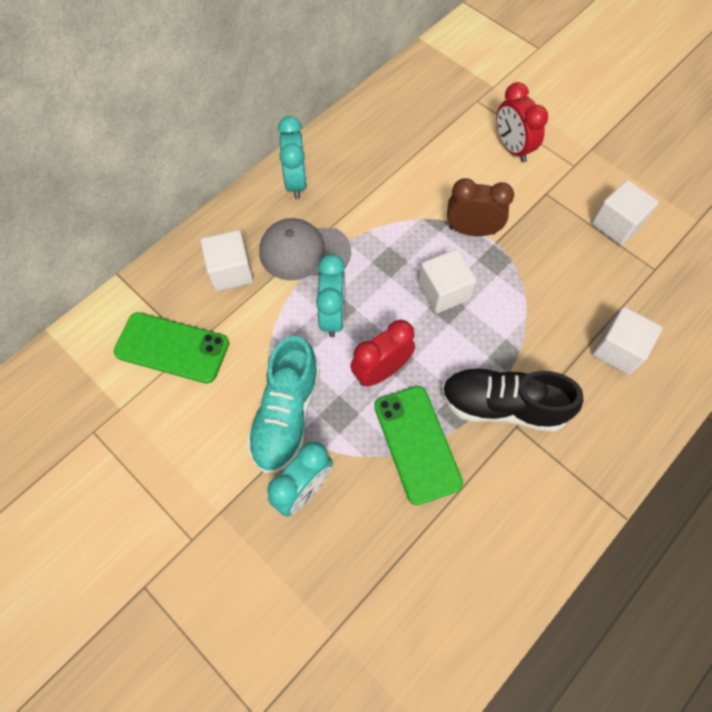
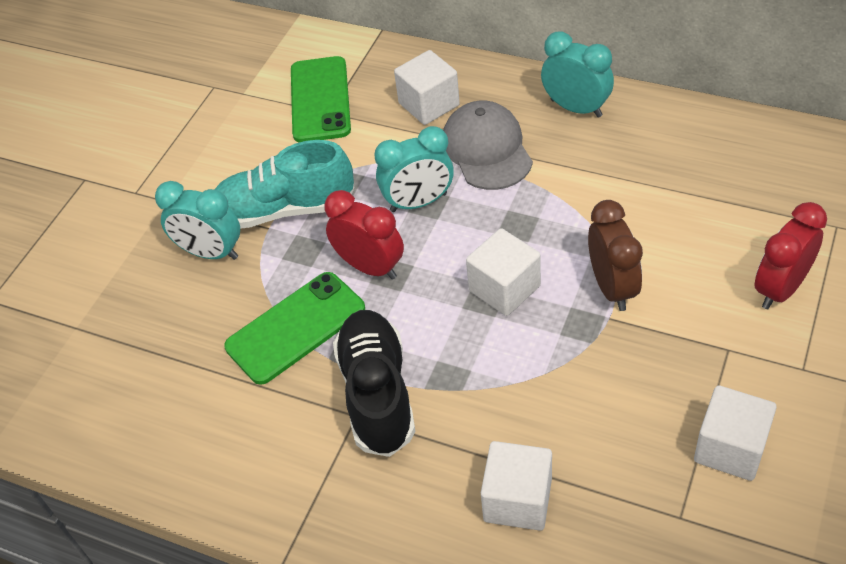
camera: 75 degrees right, 15 degrees down
turquoise clock [278,116,307,199] -> turquoise clock turned 120 degrees counterclockwise [541,31,614,118]

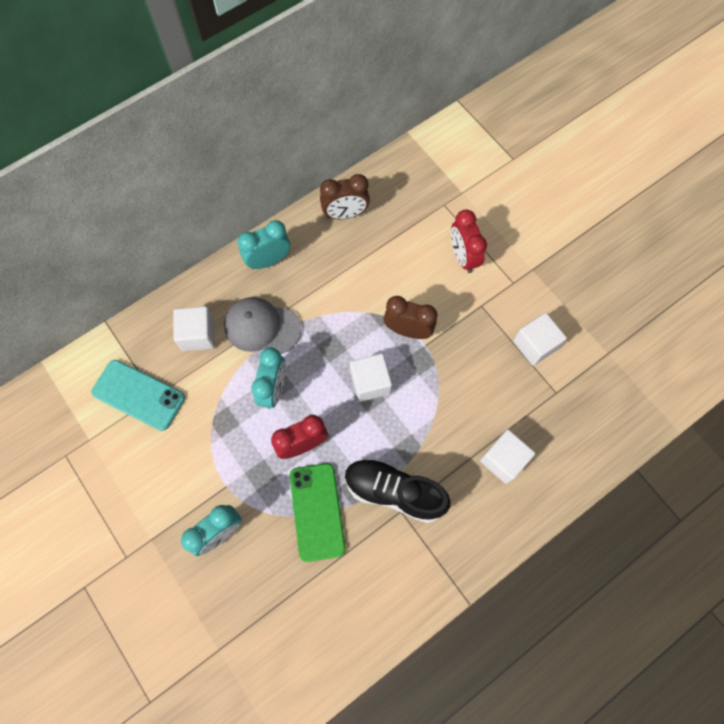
camera: 65 degrees left, 20 degrees up
turquoise shoe [215,140,355,229] -> none
green phone [291,56,351,142] -> turquoise phone [91,360,185,431]
none -> brown clock [320,174,370,219]

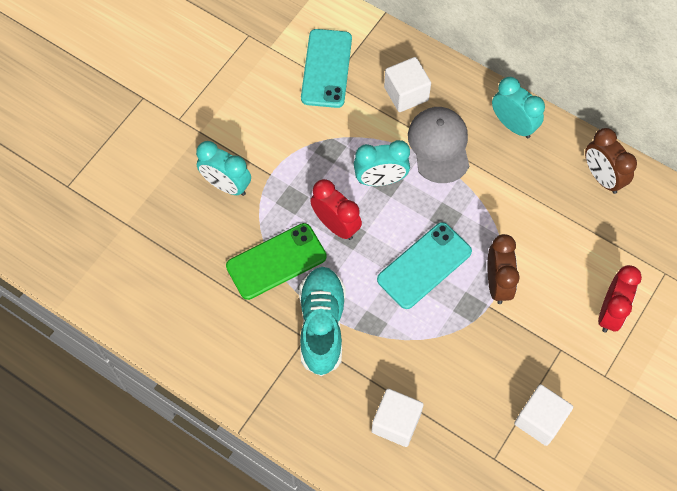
camera: 70 degrees right, 5 degrees down
black shoe [345,457,451,523] -> turquoise shoe [299,267,346,376]
white cube [350,354,392,402] -> turquoise phone [377,222,472,309]
red clock [451,209,487,273] -> red clock turned 150 degrees clockwise [598,265,642,333]

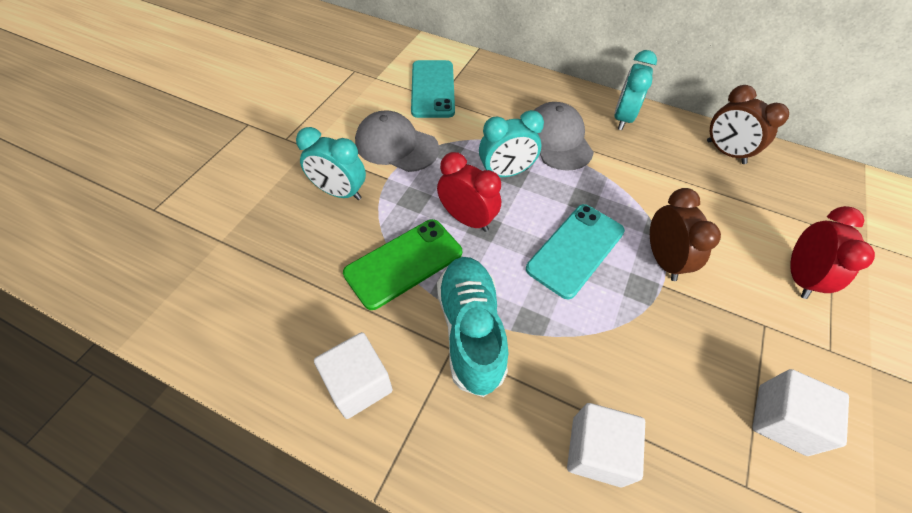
camera: 10 degrees left, 10 degrees down
white cube [384,57,431,112] -> white cube moved to [314,332,393,419]
turquoise clock [492,77,545,138] -> turquoise clock turned 105 degrees counterclockwise [614,50,657,130]
none -> grey cap [355,110,439,172]

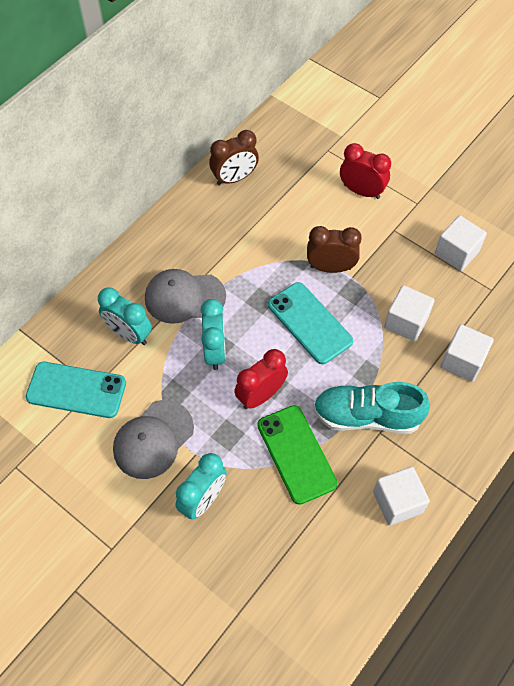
camera: 75 degrees left, 5 degrees up
turquoise clock [614,50,657,130] -> turquoise clock moved to [98,287,152,345]
none -> white cube [384,285,435,342]

